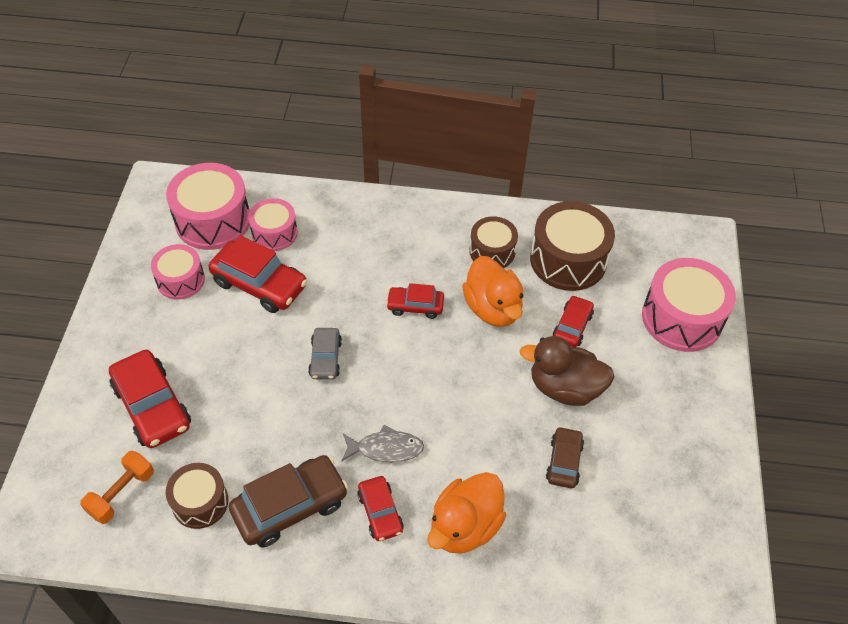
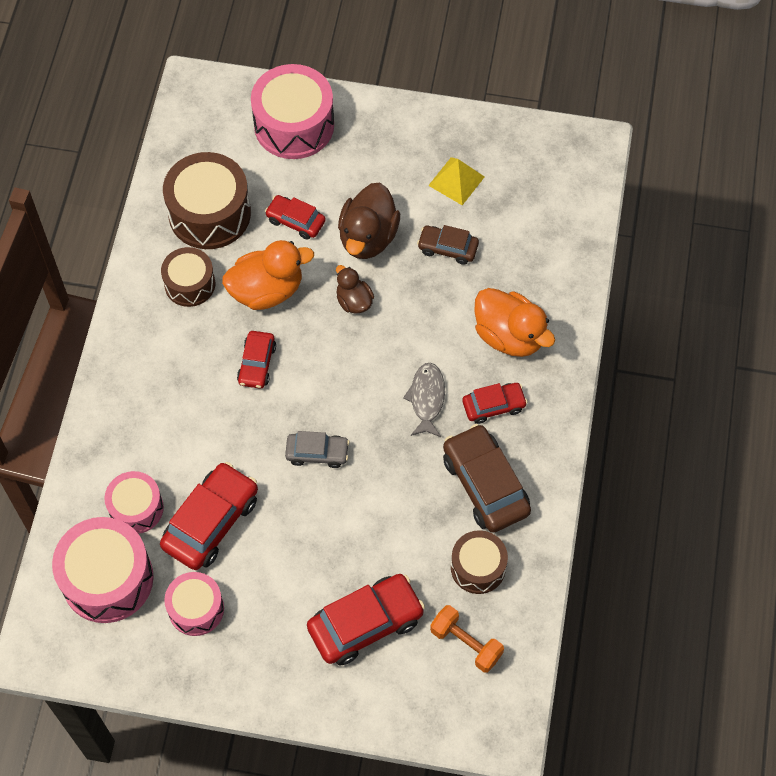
camera: 85 degrees left, 10 degrees up
none -> brown duck [336,265,374,314]
none -> yellow pyramid [428,157,485,205]

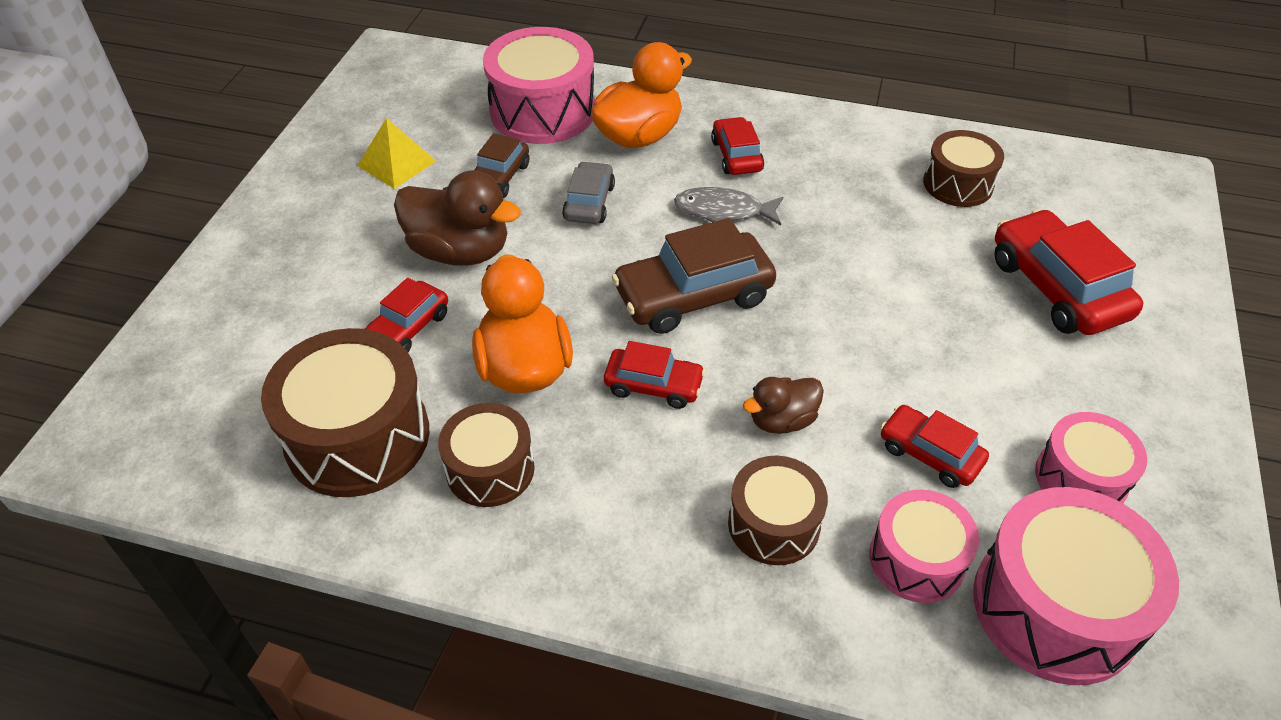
camera: 85 degrees left, 15 degrees down
red car [160,462,258,570] -> red car [881,405,989,488], size x0.58
pink drum [251,64,334,159] -> pink drum moved to [483,27,595,144]
grey car [285,431,350,468] -> grey car moved to [562,161,615,224]
brown duck [336,265,374,314] -> brown duck moved to [743,377,824,434]
orange dumbbell [430,605,504,673] -> none
brown car [443,424,531,533] -> brown car moved to [612,218,776,334]
none -> brown drum [728,456,828,565]

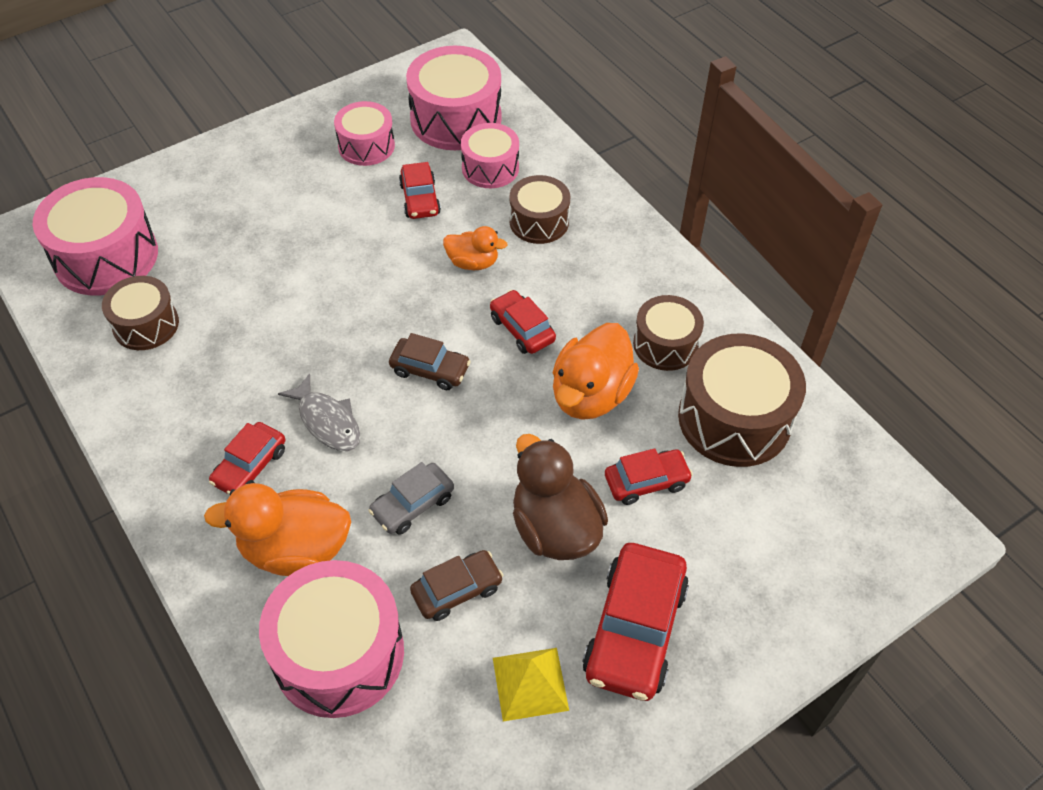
camera: 140 degrees left, 5 degrees up
brown car [612,218,776,334] -> brown car [389,333,471,390], size x0.58
brown duck [743,377,824,434] -> orange duck [443,226,507,270]
red car [994,209,1143,335] -> red car moved to [582,543,689,701]
none -> pink drum [32,177,158,295]

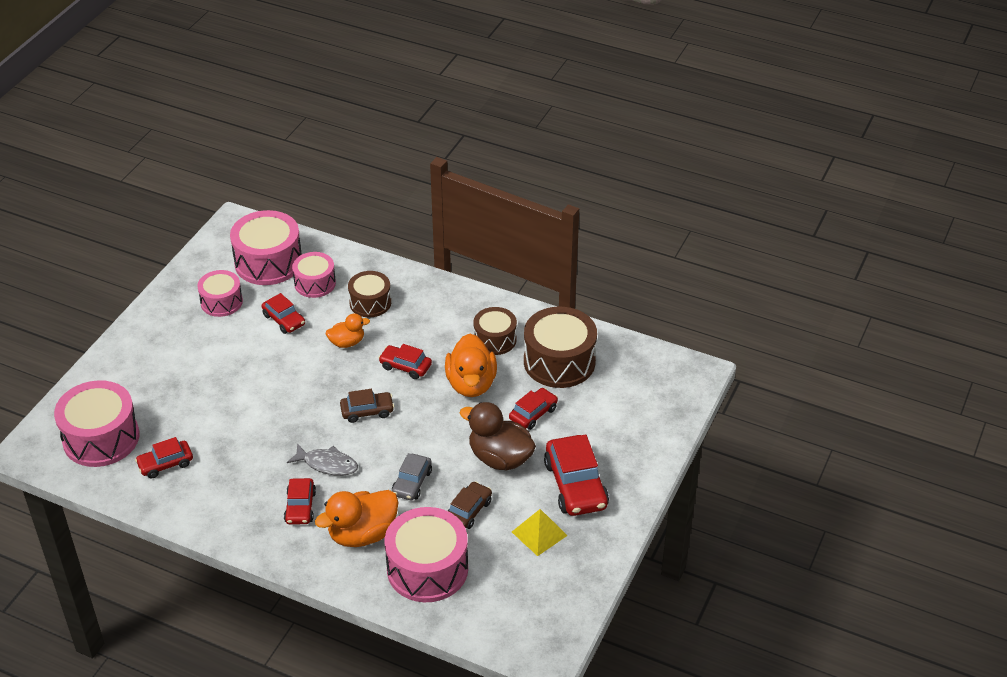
camera: 30 degrees left, 10 degrees down
brown drum [102,276,179,350] -> red car [135,437,193,478]

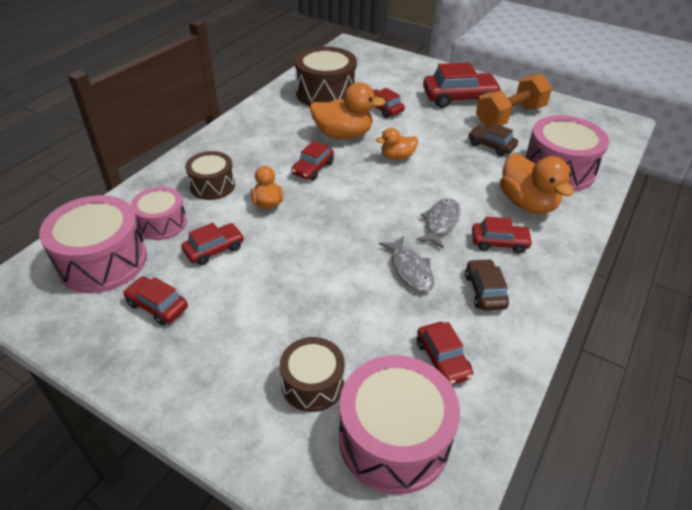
camera: 85 degrees left, 0 degrees up
pink drum [197,270,243,317] -> red car [123,276,188,325]
brown car [340,389,394,423] -> brown car moved to [465,259,509,311]
grey car [392,453,432,500] -> none
brown duck [460,402,536,470] -> none
brown drum [473,307,517,355] -> brown drum moved to [280,337,345,412]
yellow pyramid [512,509,568,556] -> orange dumbbell [476,73,552,128]
none -> orange duck [376,128,418,160]
none -> grey fish [379,236,434,292]

